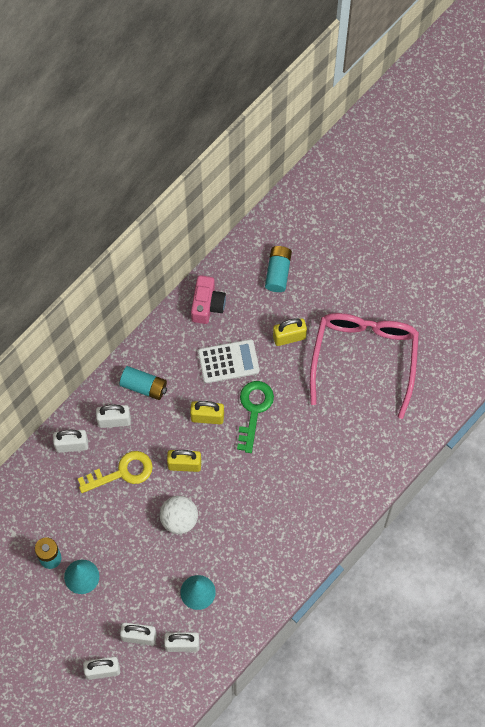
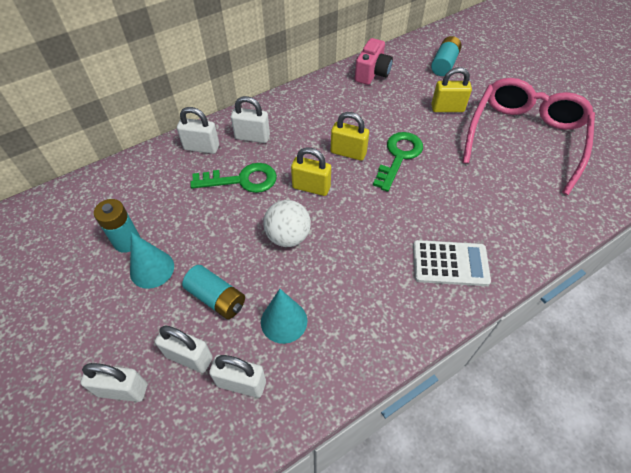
camera: 15 degrees right, 15 degrees down
yellow key [78,451,153,493] -> green key [190,163,277,193]
turquoise battery [119,366,167,400] -> turquoise battery moved to [182,265,245,319]
white calculator [198,339,259,383] -> white calculator moved to [413,240,491,286]

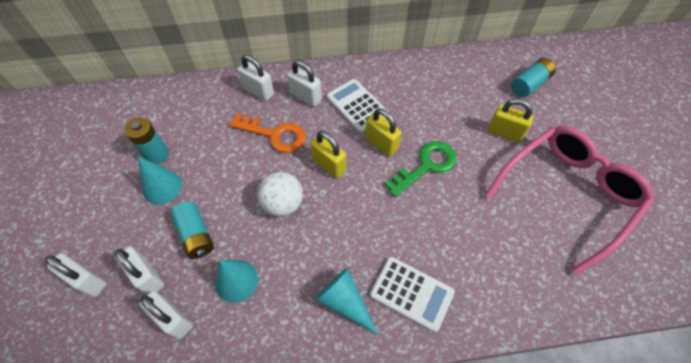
camera: 25 degrees right, 5 degrees up
green key [190,163,277,193] -> orange key [229,114,306,153]
pink camera [355,38,393,85] -> none
none -> turquoise cone [315,268,378,334]
none -> white calculator [327,79,389,133]

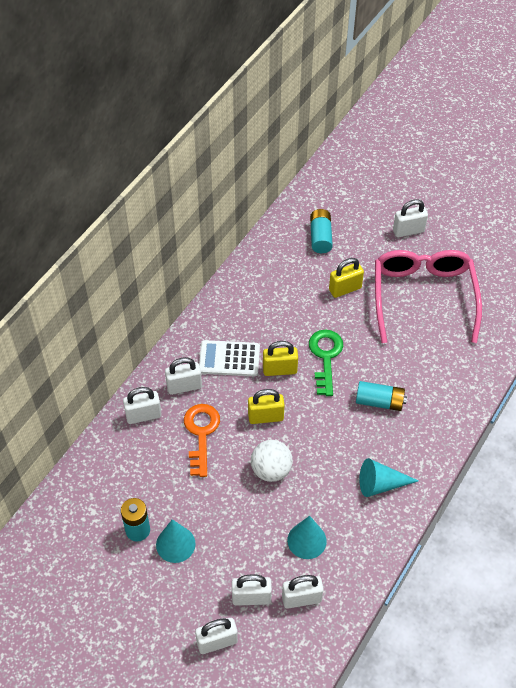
camera: 50 degrees left, 5 degrees down
turquoise battery [170,201,214,259] -> turquoise battery moved to [356,381,407,411]
orange key [229,114,306,153] -> orange key turned 60 degrees counterclockwise [184,404,220,477]
white calculator [370,257,455,332] -> none
none -> white padlock [393,199,428,237]

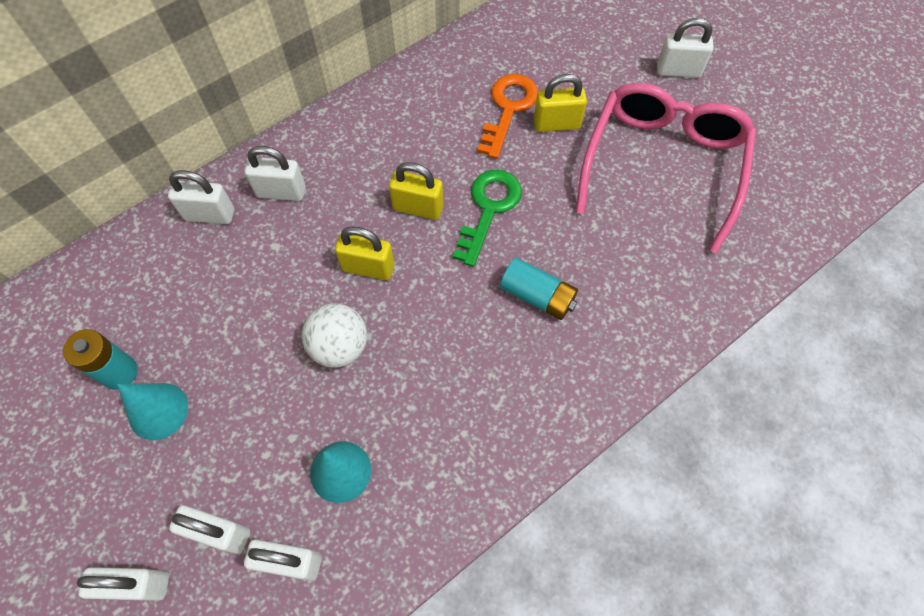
camera: 20 degrees right, 10 degrees up
orange key [184,404,220,477] -> orange key moved to [478,74,538,159]
white calculator [199,340,260,376] -> none
turquoise battery [310,209,333,253] -> none
turquoise cone [359,458,419,497] -> none

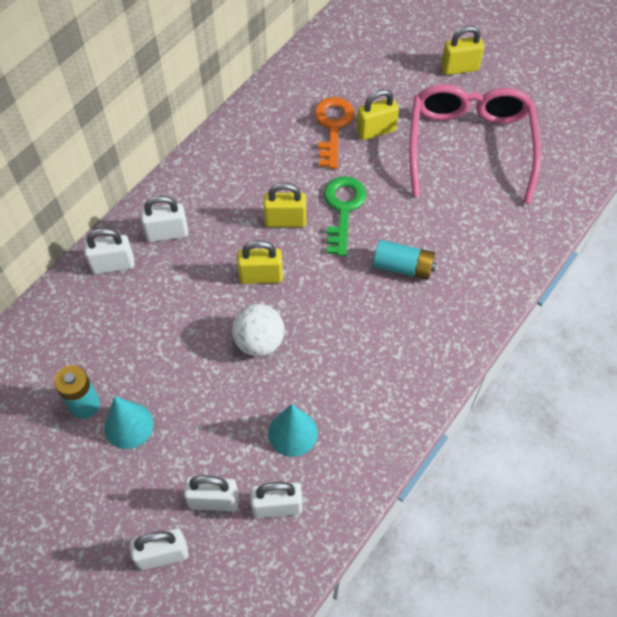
camera: 15 degrees left, 5 degrees down
white padlock [657,18,714,78] -> yellow padlock [441,26,484,75]

